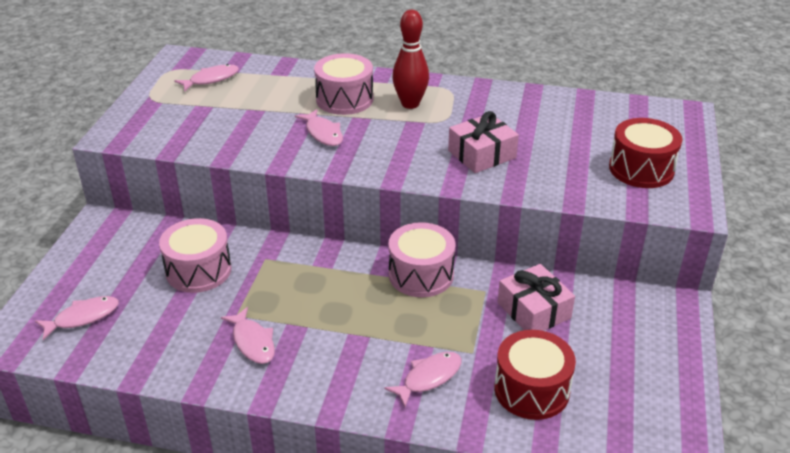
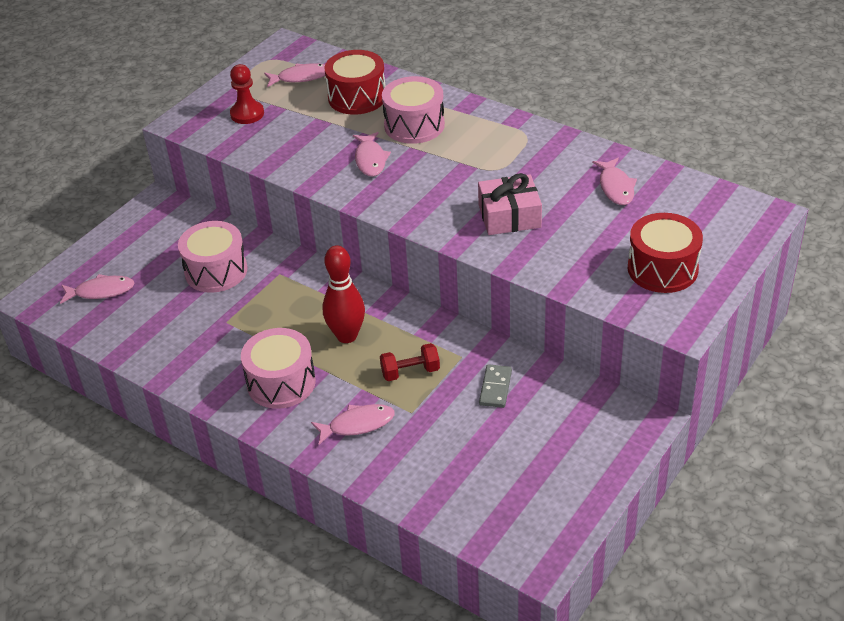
camera: 25 degrees right, 5 degrees up
pink fish [221,307,275,364] -> pink fish moved to [592,158,637,205]
pink drum [388,222,455,297] -> pink drum moved to [241,328,316,409]
red bowling pin [392,10,429,109] -> red bowling pin moved to [323,246,365,343]
red drum [494,330,576,420] -> red drum moved to [324,50,386,115]
pink gift [498,264,575,331] -> grey domino [479,364,512,408]
none -> red pawn [230,64,264,124]
none -> red dumbbell [380,343,440,381]

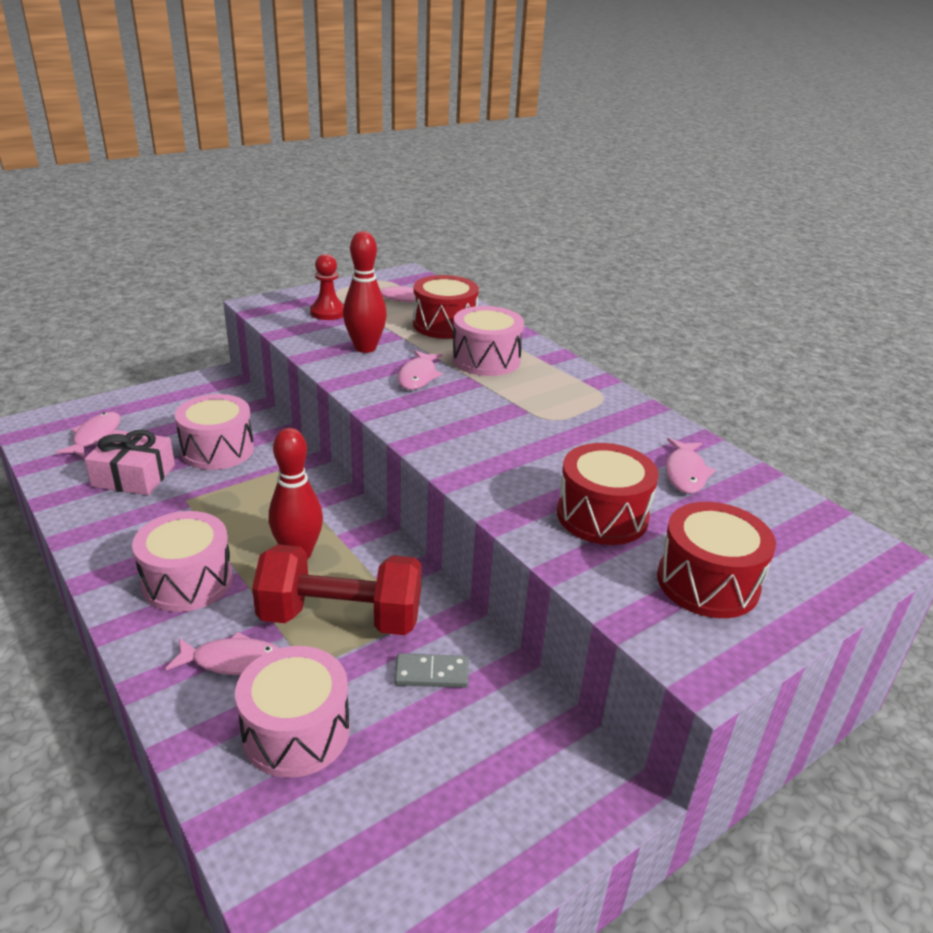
camera: 15 degrees right, 10 degrees down
pink fish [60,274,134,304] -> pink fish turned 90 degrees counterclockwise [56,412,120,458]
red dumbbell [380,343,440,381] -> red dumbbell [252,544,422,635], size x2.07
pink gift [478,173,542,235] -> pink gift moved to [85,430,175,495]
grey domino [479,364,512,408] -> grey domino turned 60 degrees clockwise [394,653,468,688]
none -> pink drum [235,646,350,778]
none -> red bowling pin [343,231,387,353]
none -> red drum [557,443,659,545]

